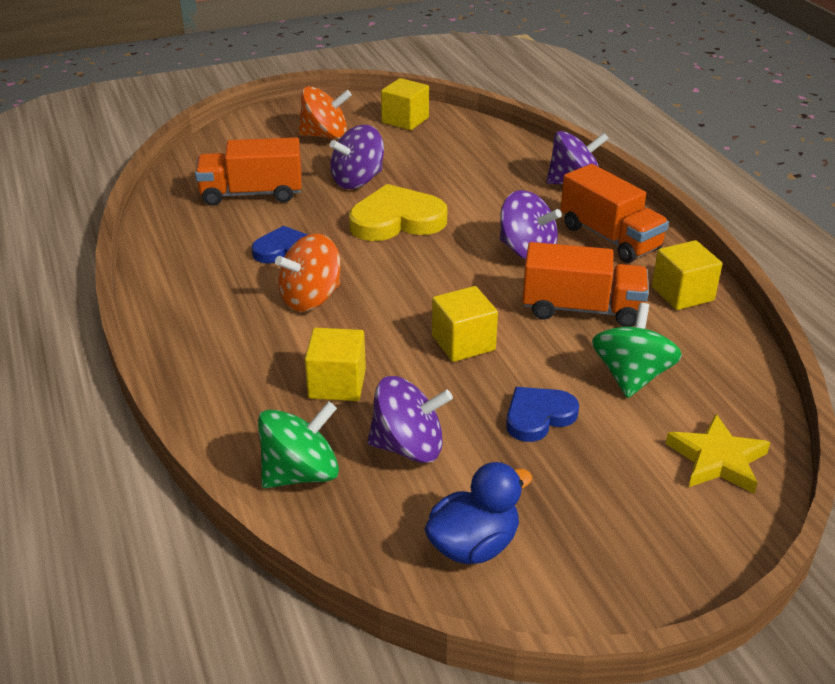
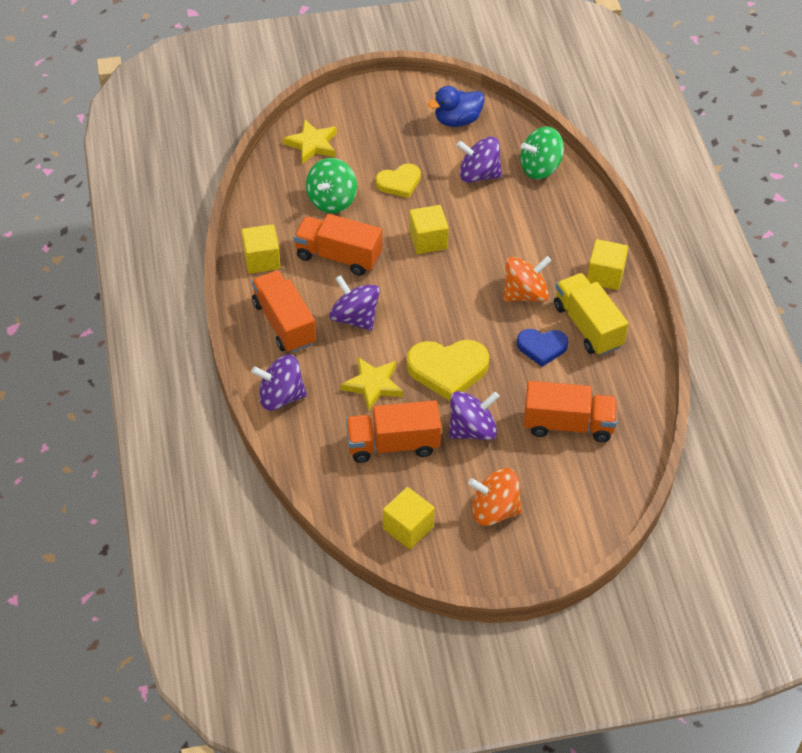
camera: 170 degrees left, 15 degrees up
yellow cube [305,328,366,401] -> yellow cube moved to [587,239,628,290]
blue heart [506,387,579,442] -> yellow heart [375,163,421,198]
none -> yellow star [341,357,403,411]
none -> orange truck [346,400,441,463]
none -> yellow truck [554,273,629,356]

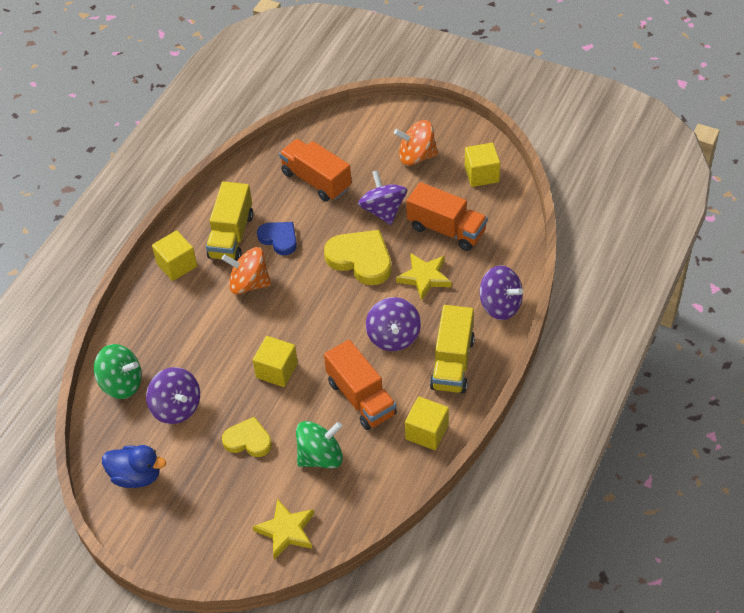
camera: 140 degrees left, 0 degrees up
orange truck [252,270,316,353] -> yellow truck [430,305,475,393]
purple spinning top [449,391,499,440] -> purple spinning top turned 60 degrees clockwise [358,170,407,225]
orange spinning top [468,468,522,526] -> orange spinning top turned 135 degrees clockwise [394,120,438,166]

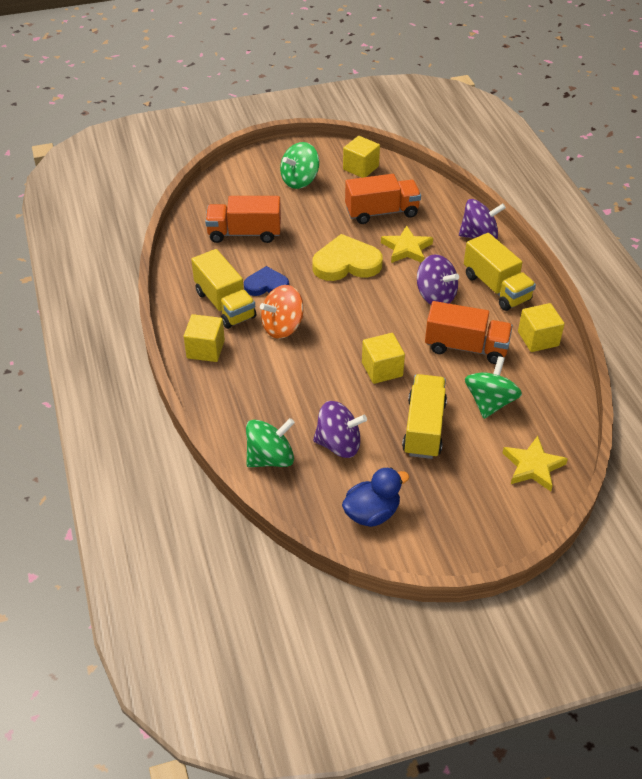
camera: 45 degrees left, 5 degrees down
yellow heart [222,417,272,457] -> yellow truck [402,374,447,459]
purple spinning top [358,170,407,225] -> none
orange spinning top [394,120,438,166] -> green spinning top [280,142,319,189]

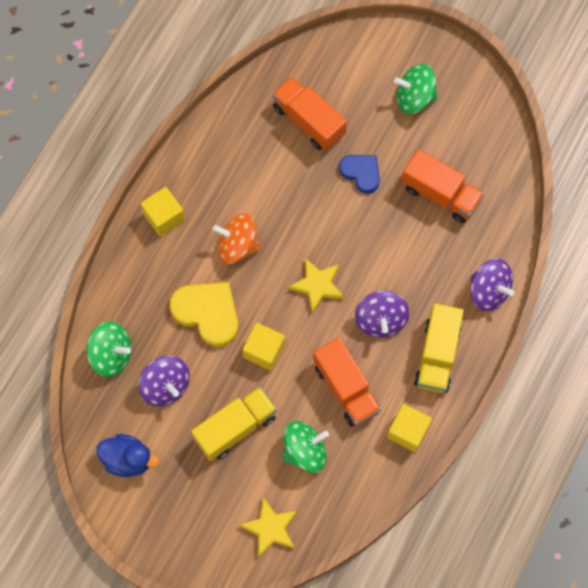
camera: 45 degrees right, 25 degrees up
yellow truck [191,249,256,329] -> none
blue heart [244,266,289,296] -> blue heart moved to [339,155,380,194]
yellow heart [312,234,383,281] -> yellow heart moved to [170,282,238,347]
yellow cube [343,136,380,178] -> none
yellow star [381,226,433,263] -> yellow star moved to [288,258,344,313]

